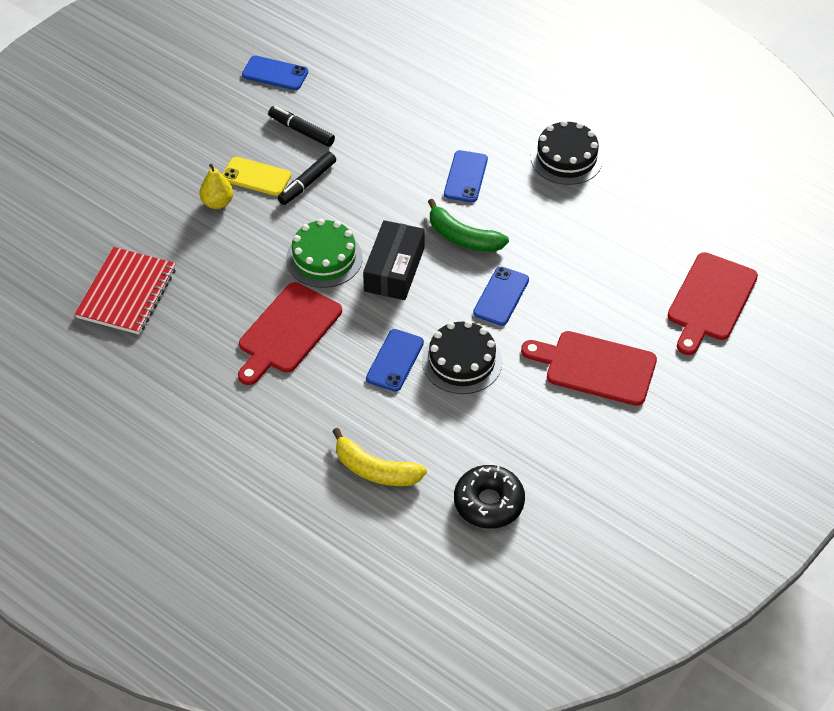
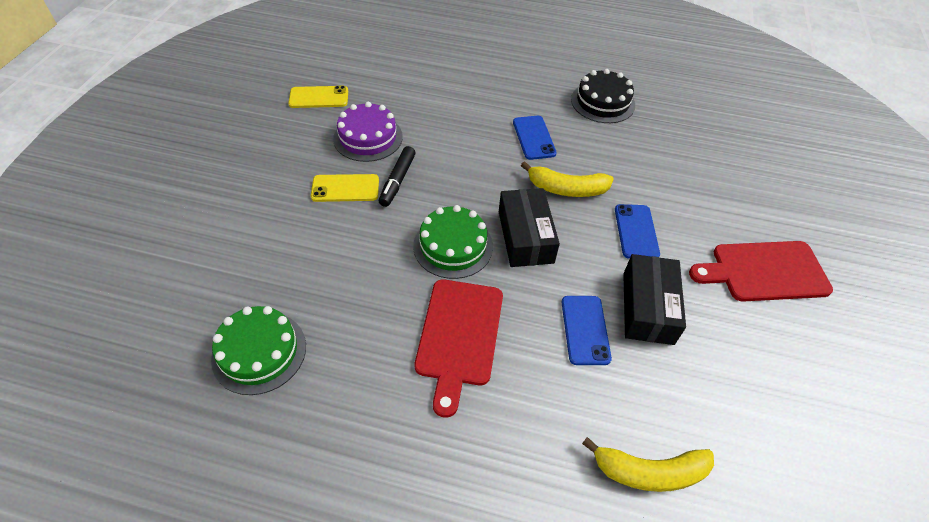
camera: 25 degrees left, 0 degrees up
red notebook [75,247,176,334] -> green cake [211,306,306,395]
yellow pear [199,164,233,209] -> none
blue phone [242,56,308,90] -> yellow phone [288,86,348,108]
black marker [268,106,335,147] -> purple cake [333,102,403,162]
black cake [422,321,502,394] -> black box [623,254,686,345]
green banana [428,199,509,252] -> yellow banana [521,161,614,197]
black donut [454,465,525,529] -> none
red cutting board [668,252,758,355] -> none

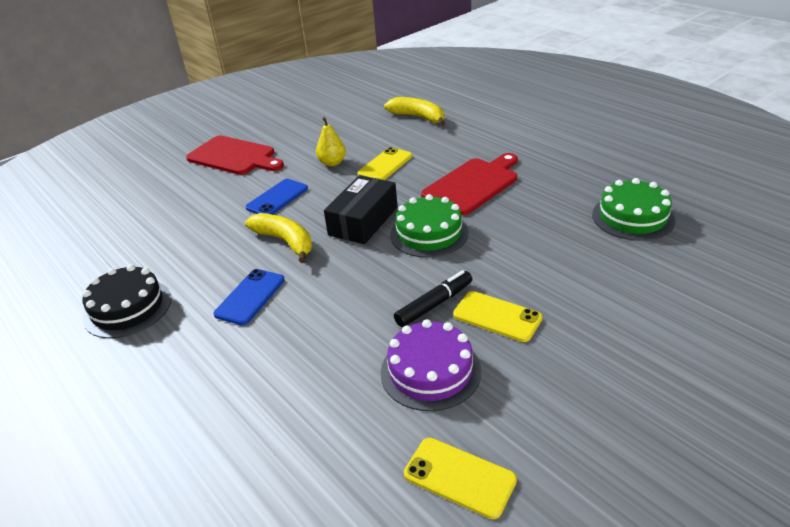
camera: 140 degrees left, 15 degrees down
blue phone [562,296,612,365] -> yellow phone [358,147,412,180]
black box [623,254,686,345] -> yellow pear [316,117,346,166]

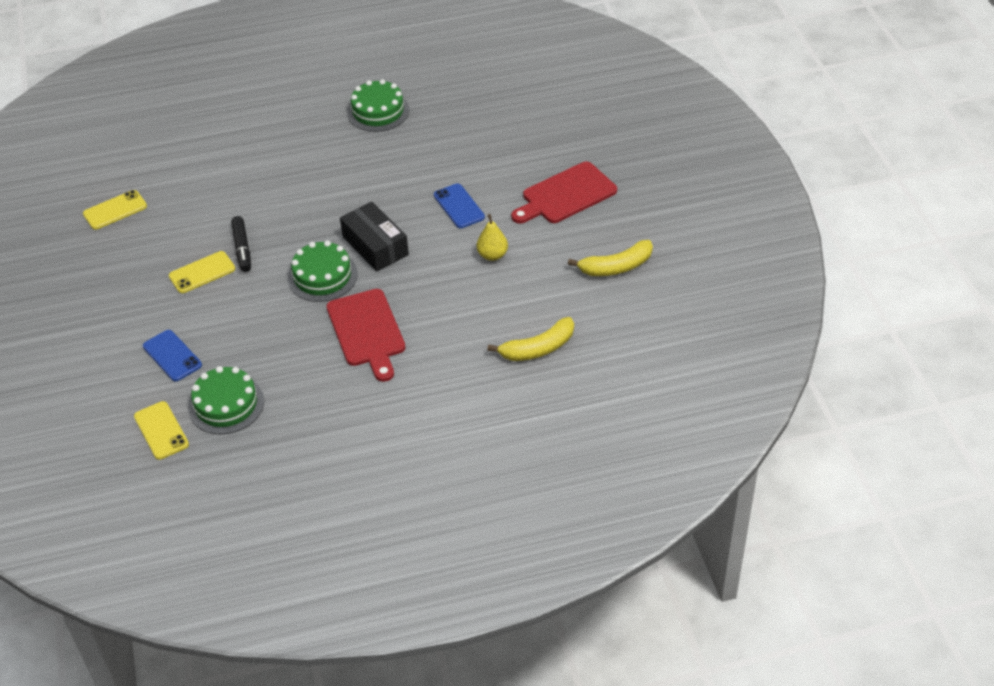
camera: 115 degrees right, 10 degrees up
black cake [82,264,172,339] -> green cake [347,79,410,132]
blue phone [213,269,285,325] -> blue phone moved to [143,330,202,381]
yellow banana [245,213,312,263] -> yellow banana moved to [568,240,653,276]
yellow phone [358,147,412,180] -> yellow phone moved to [134,401,189,460]
purple cake [381,319,481,411] -> none

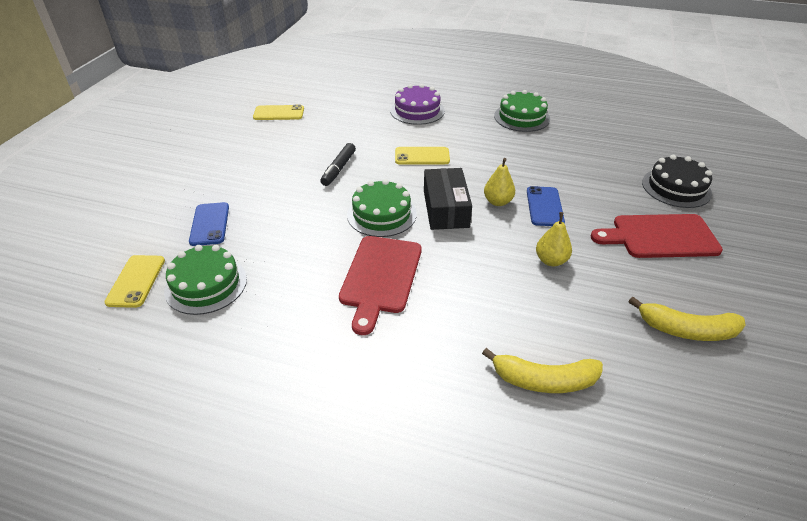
camera: 30 degrees right, 5 degrees down
yellow phone [169,251,235,293] -> yellow phone moved to [395,147,450,164]
none -> purple cake [390,84,445,125]
none -> yellow pear [484,158,515,206]
none -> black cake [642,155,712,208]

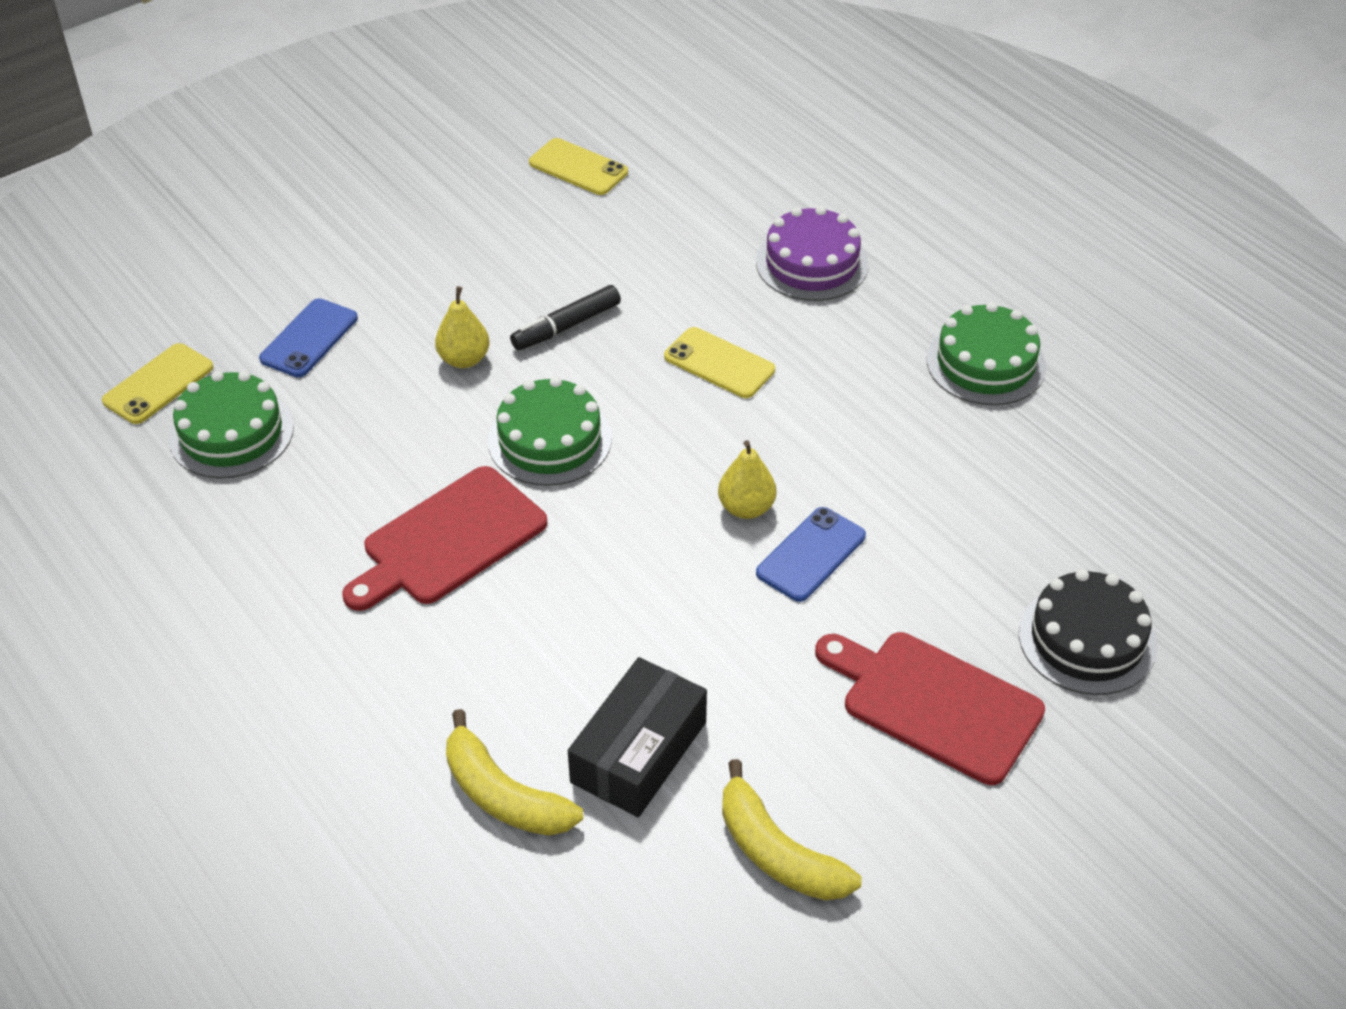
camera: 35 degrees right, 5 degrees up
black box [424,168,472,230] -> black box moved to [568,657,707,817]
yellow pear [536,212,572,266] -> yellow pear moved to [435,286,489,368]

